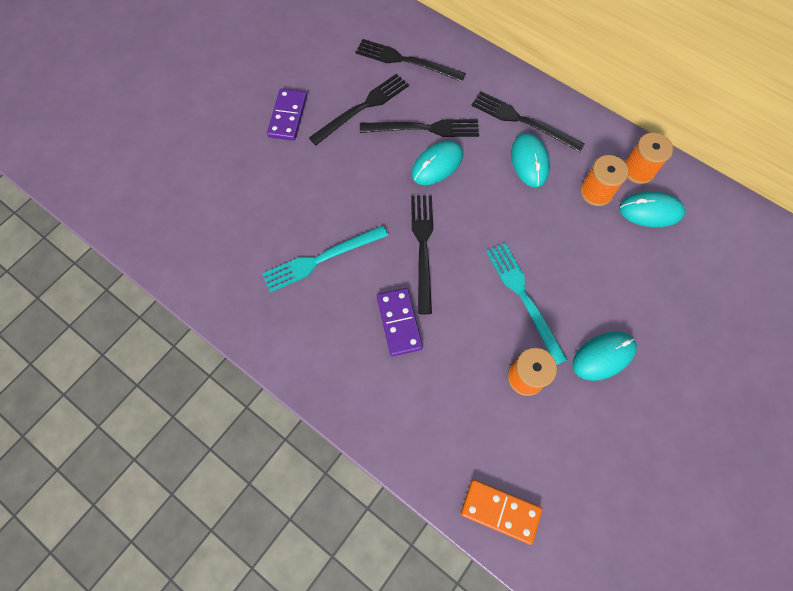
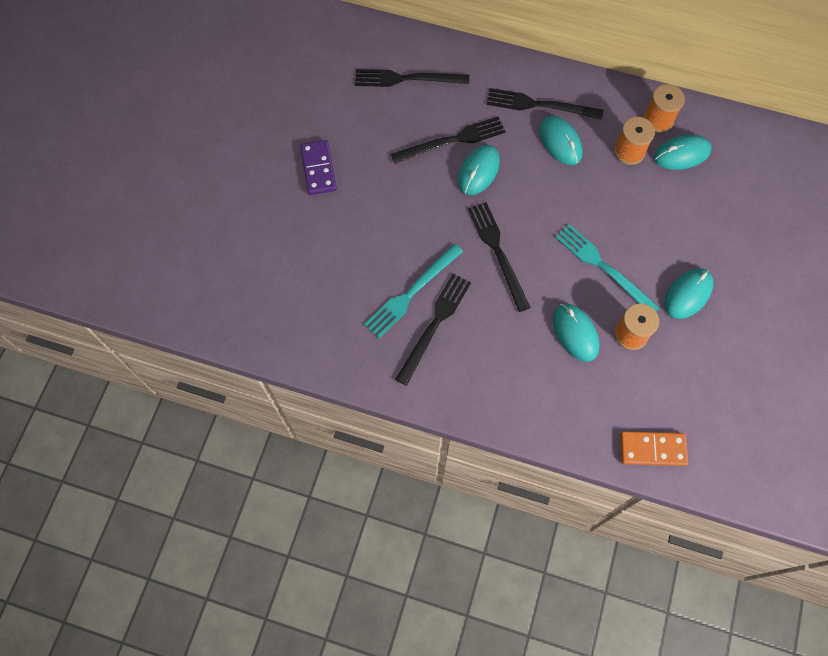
camera: 20 degrees left, 0 degrees up
black fork [309,74,409,145] -> black fork moved to [395,274,471,386]
purple domino [377,288,423,356] -> none
none -> turquoise mouse [553,304,599,362]

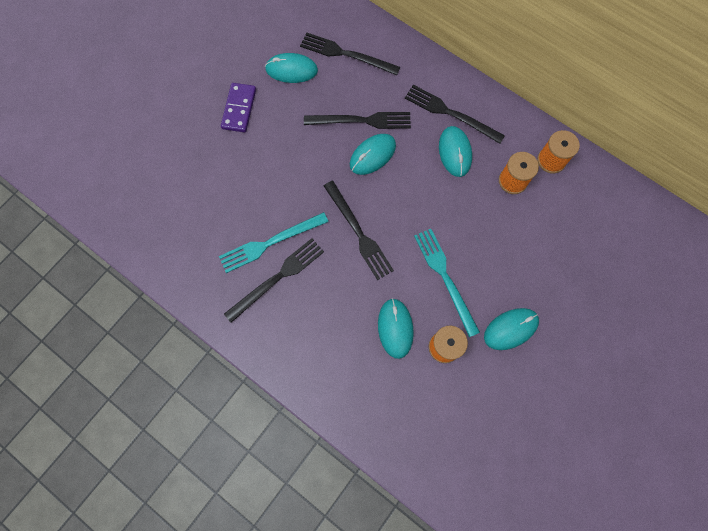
camera: 20 degrees right, 5 degrees up
black fork [468,202,531,312] -> black fork turned 150 degrees clockwise [324,181,394,280]
orange domino [620,431,688,466] -> none
turquoise mouse [654,135,712,170] -> turquoise mouse moved to [265,53,318,83]

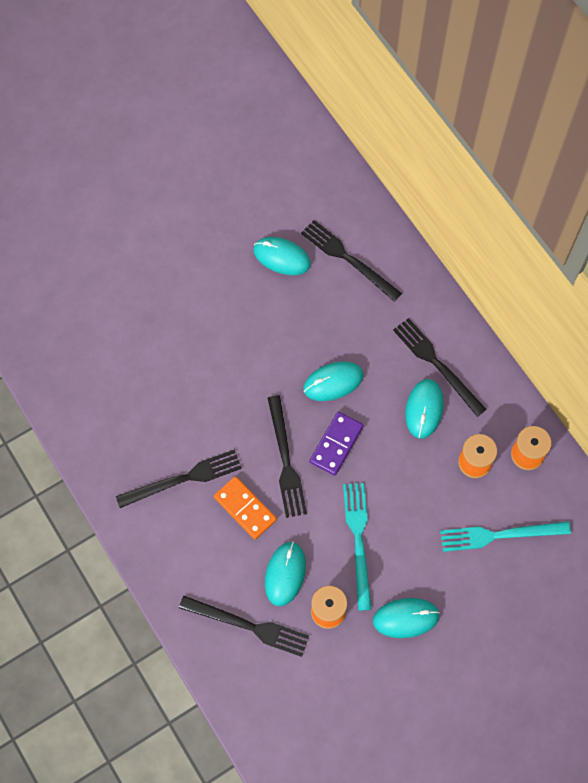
camera: 20 degrees right, 5 degrees down
turquoise fork [219,212,329,273] -> turquoise fork moved to [440,521,571,552]
purple domino [221,83,256,132] -> purple domino moved to [310,411,364,476]
black fork [304,112,411,129] -> black fork moved to [179,596,309,657]
none -> orange domino [214,476,277,539]

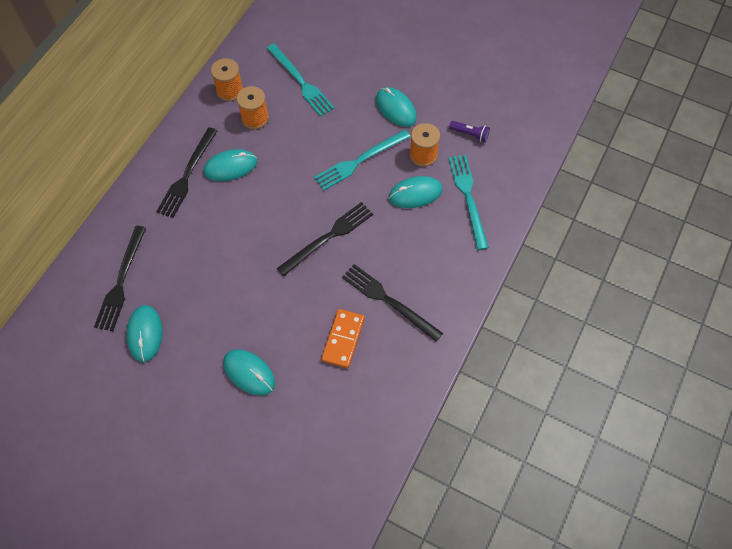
camera: 120 degrees left, 5 degrees down
black fork [179,596,309,657] -> turquoise fork [448,154,489,250]
orange domino [214,476,277,539] -> orange domino moved to [321,309,365,368]
turquoise mouse [303,361,364,401] -> turquoise mouse moved to [223,349,275,396]
purple domino [310,411,364,476] -> none
none -> purple flashlight [449,121,490,142]

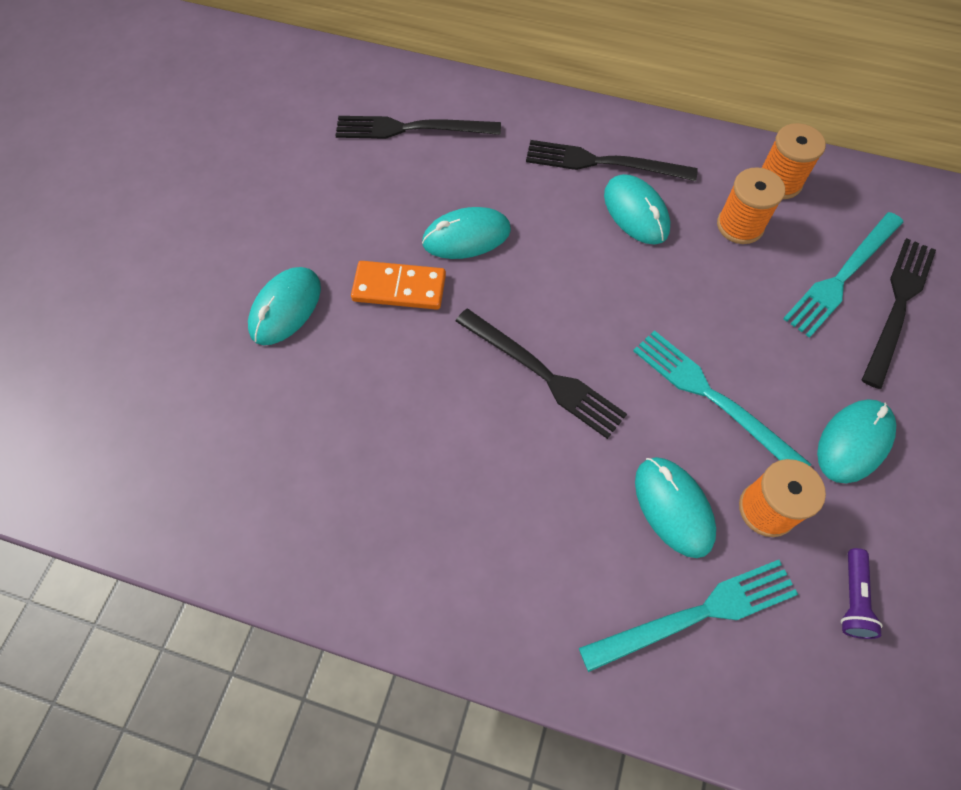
camera: 80 degrees right, 0 degrees up
turquoise mouse [126,305,163,362] -> turquoise mouse moved to [422,207,511,259]
orange domino [321,309,365,368] -> orange domino moved to [351,261,446,310]
black fork [342,264,443,342] -> black fork moved to [862,238,936,389]

